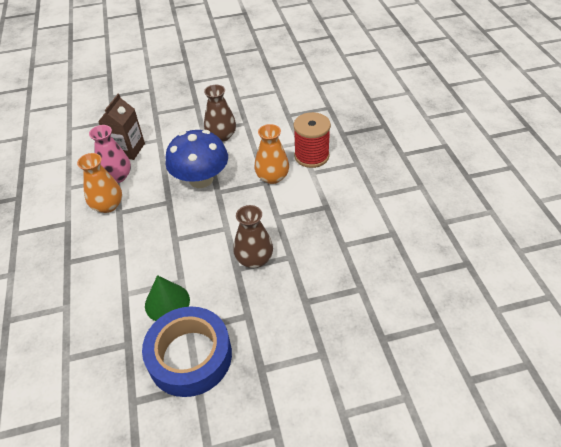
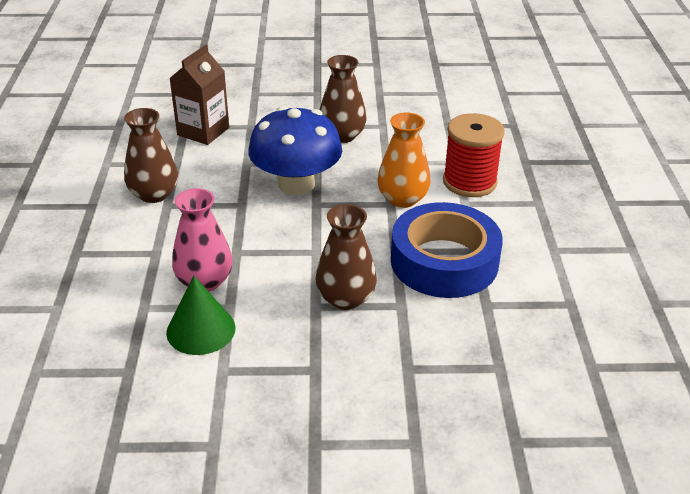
camera: 10 degrees right, 10 degrees down
orange vase [77,153,122,213] -> brown vase [124,108,178,203]
pink vase [89,125,131,183] -> pink vase moved to [172,188,233,292]
blue tape [142,307,232,397] -> blue tape moved to [391,202,503,298]

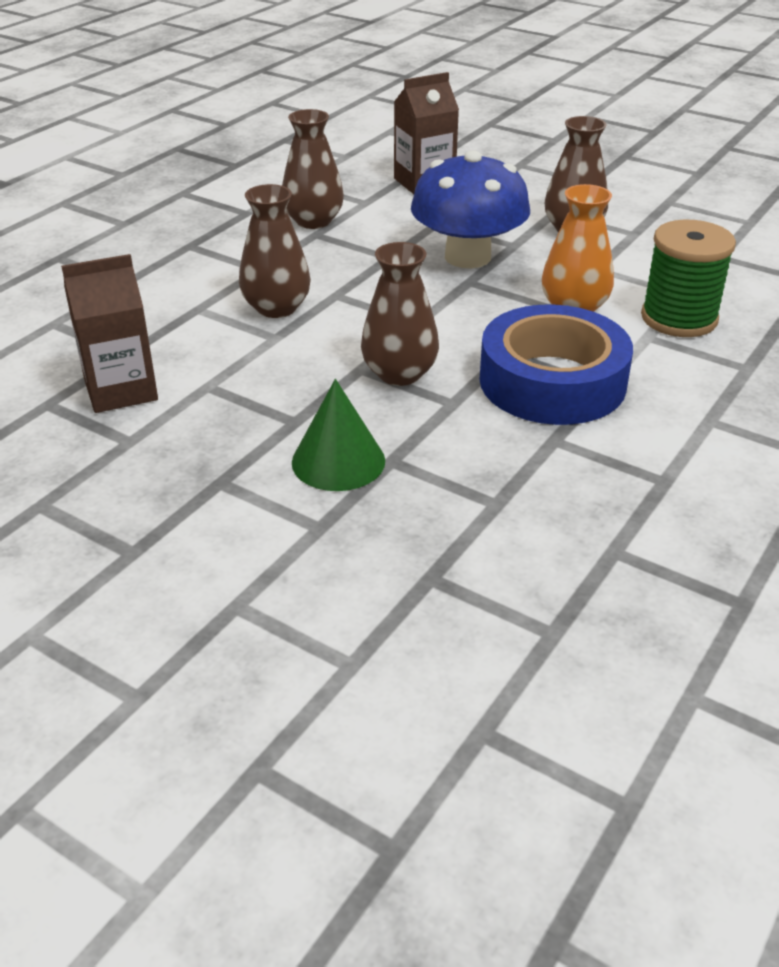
camera: 35 degrees right, 0 degrees up
green cone [166,276,235,355] -> green cone moved to [292,379,385,491]
pink vase [172,188,233,292] -> brown vase [239,184,311,318]
red spool [443,113,505,197] -> green spool [641,220,736,337]
none -> brown carton [61,254,158,413]

